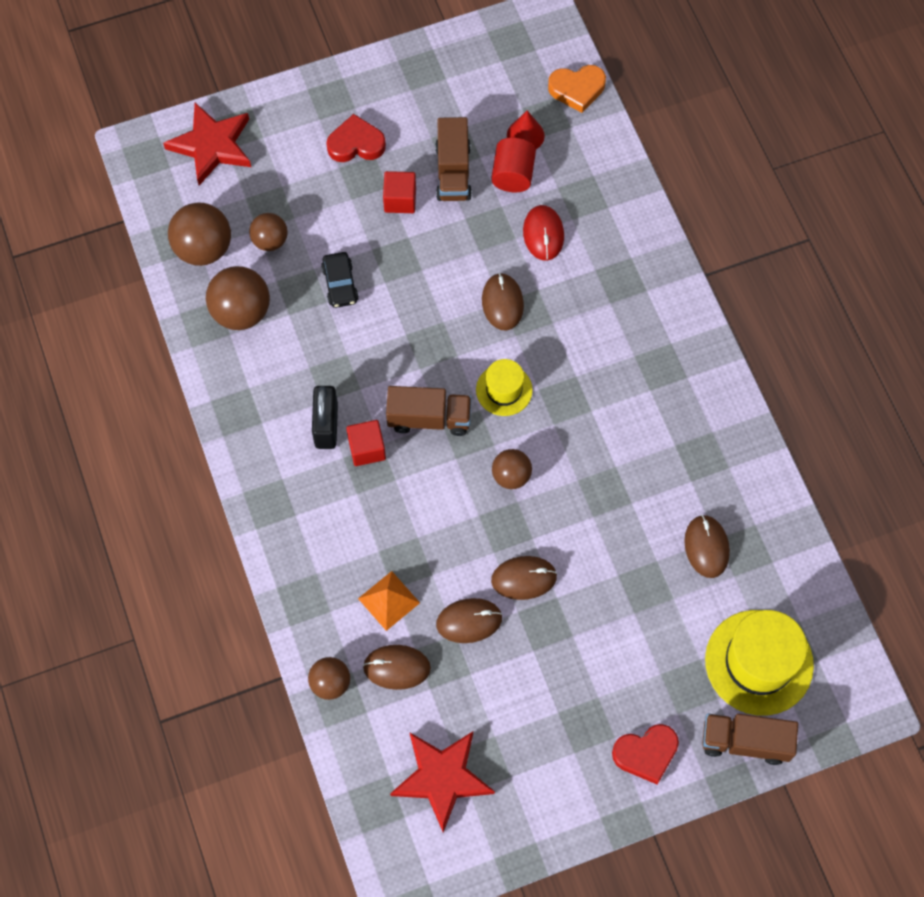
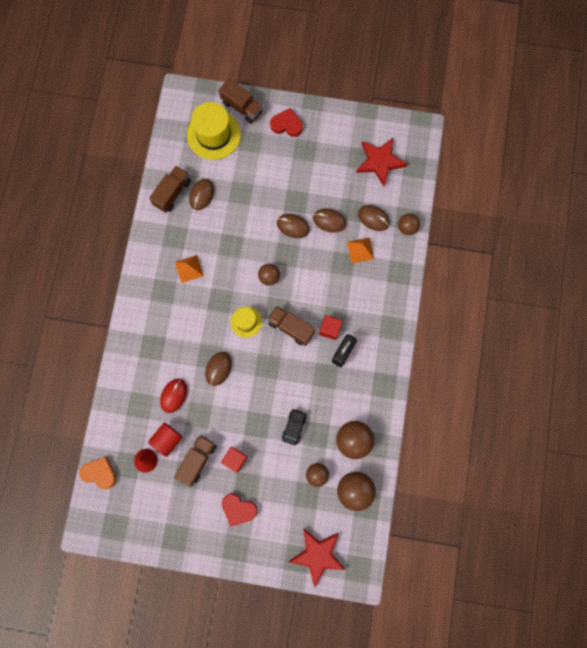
camera: 150 degrees left, 10 degrees up
none -> brown truck [149,166,191,213]
none -> orange pyramid [175,255,204,283]

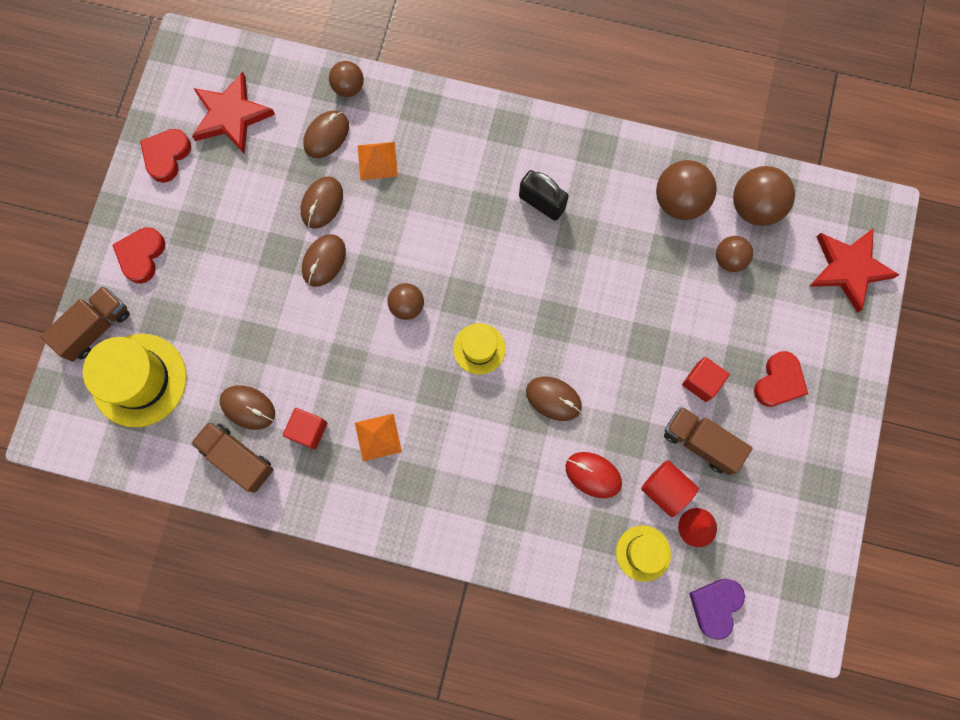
camera: 85 degrees left, 0 degrees up
orange heart [79,457,116,489] -> purple heart [689,579,745,640]
brown truck [267,306,315,346] -> none
black car [282,408,307,445] -> none
red cube [319,315,342,340] -> red cube moved to [283,408,327,450]
none -> red heart [140,129,191,183]
none -> yellow hat [616,525,671,582]

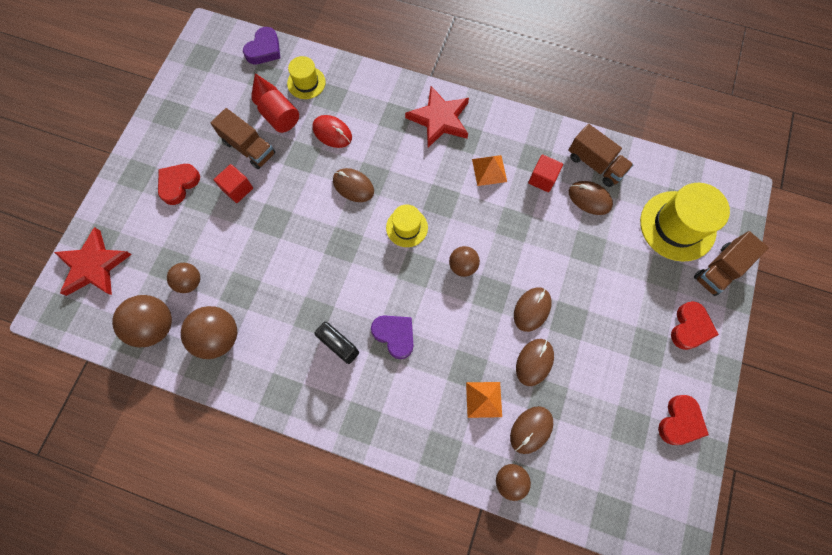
camera: 175 degrees left, 5 degrees down
red star [192,72,275,154] -> red star moved to [405,86,469,148]
none -> purple heart [371,315,413,359]

